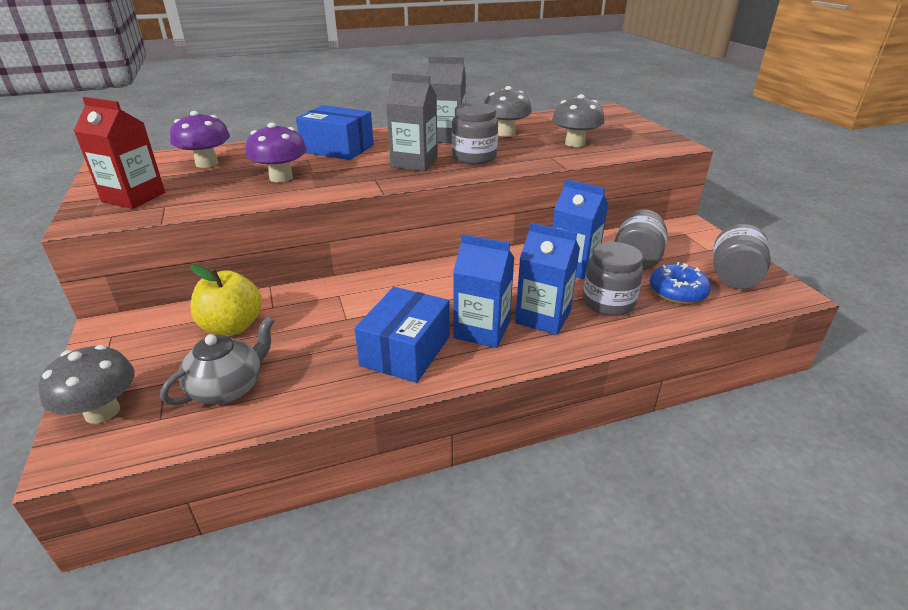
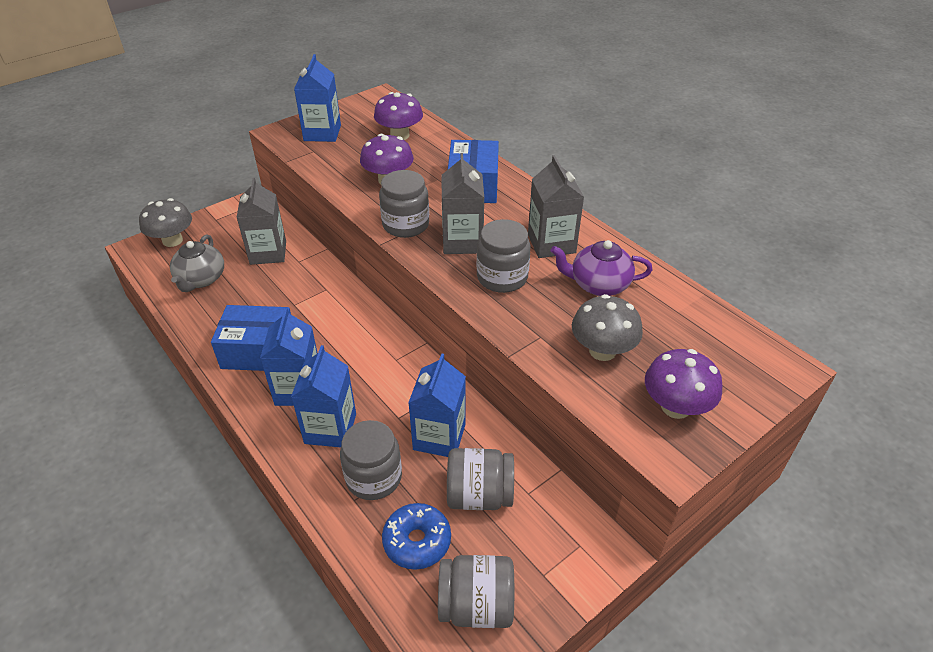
camera: 70 degrees right, 10 degrees up
red carton [74,97,165,209] -> blue carton [294,54,341,142]
grey teapot [160,317,274,405] -> grey teapot turned 75 degrees clockwise [170,235,224,292]
yellow apple [190,265,262,335] -> grey carton [236,178,286,265]
grey mushroom [484,86,532,137] -> purple teapot [551,240,653,296]
none -> grey jar [379,170,429,238]
none -> purple mushroom [645,349,722,419]

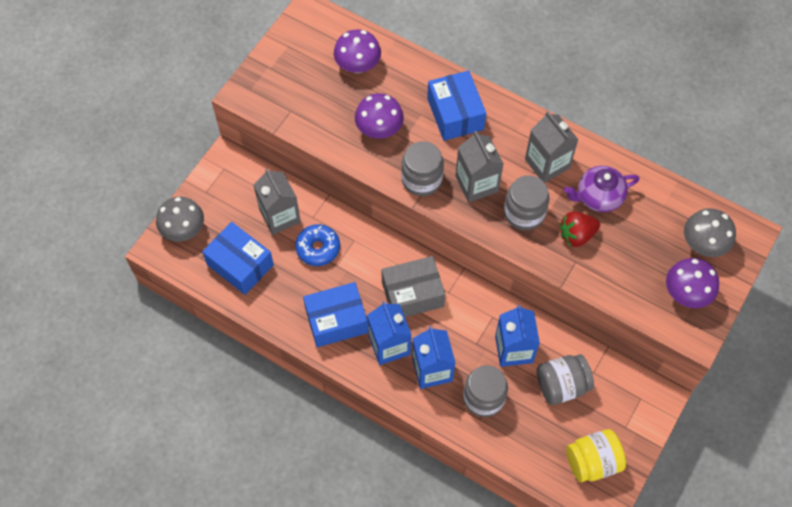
camera: 20 degrees left, 20 degrees up
grey teapot [170,235,224,292] -> blue box [202,222,274,295]
blue carton [294,54,341,142] -> none
blue donut [382,503,451,570] -> blue donut moved to [295,224,340,266]
grey jar [438,555,514,628] -> yellow jar [566,429,626,482]
grey mushroom [572,294,643,361] -> grey mushroom moved to [684,208,736,257]
none -> grey box [381,256,445,317]
none -> red strawberry [559,212,600,247]

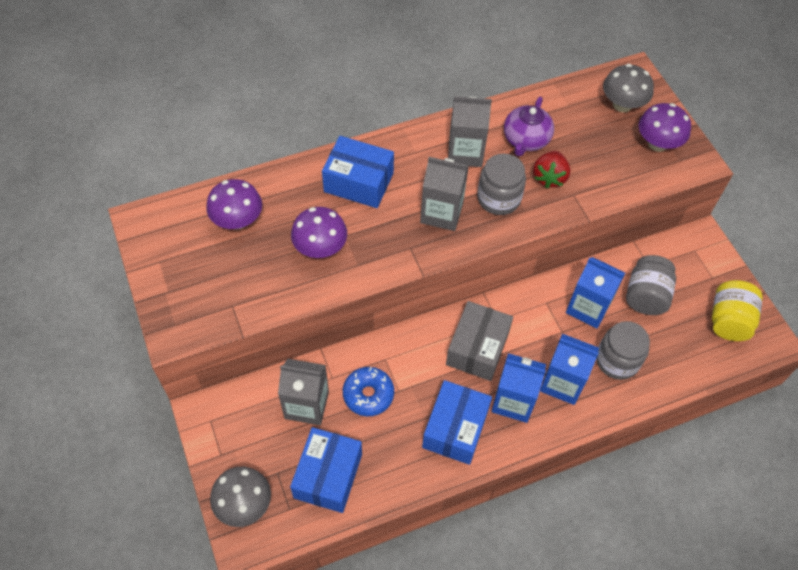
camera: 55 degrees left, 5 degrees down
blue box [202,222,274,295] -> blue box turned 60 degrees counterclockwise [290,427,362,513]
grey jar [401,141,444,196] -> none

